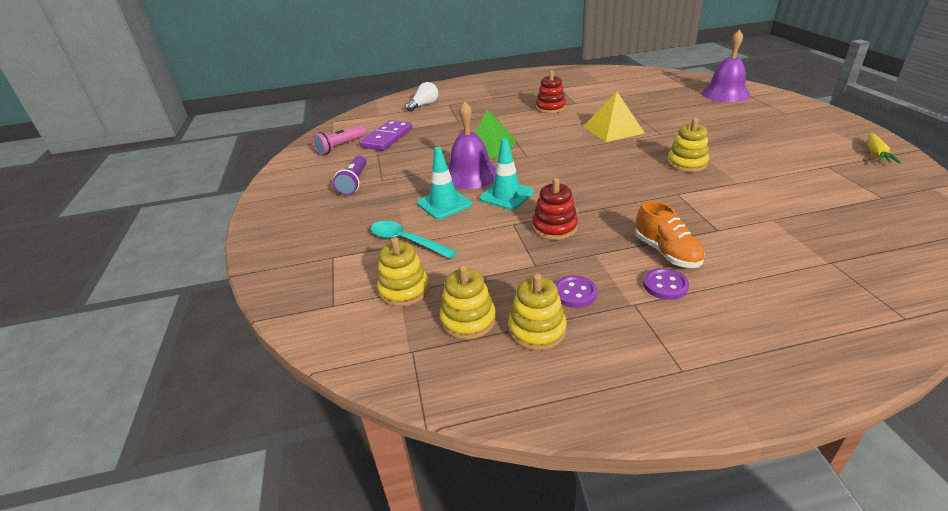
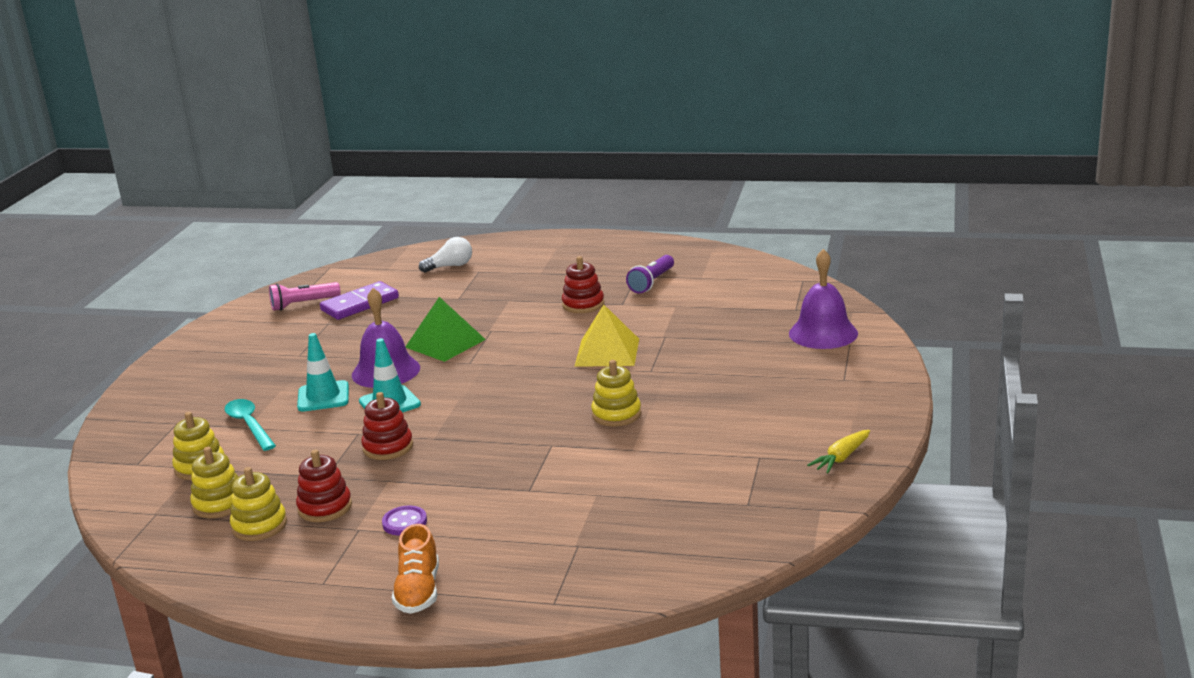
camera: 25 degrees right, 10 degrees down
purple flashlight [333,156,366,196] -> purple flashlight moved to [626,255,674,293]
purple button [555,276,597,308] -> red stacking toy [296,450,352,522]
orange shoe [635,200,705,268] -> orange shoe moved to [392,524,439,614]

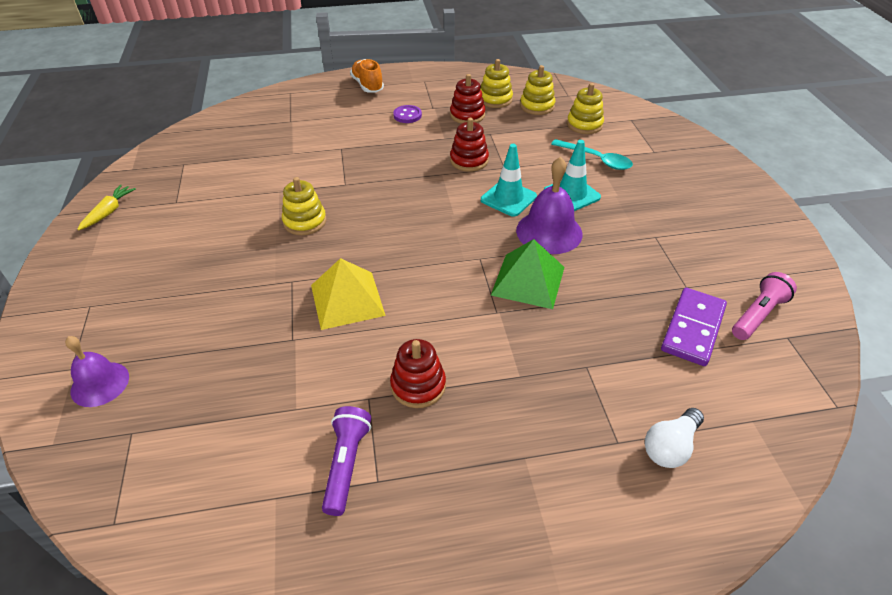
camera: 155 degrees right, 20 degrees up
purple bell [789,249,858,349] -> purple bell [65,336,129,407], size x0.67

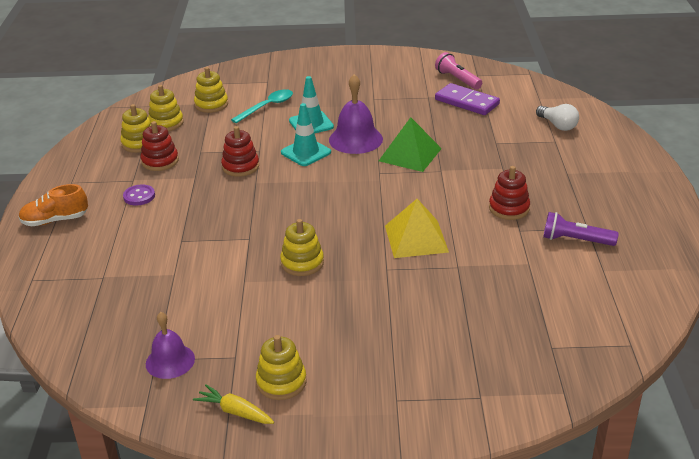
camera: 80 degrees left, 10 degrees down
purple bell [65,336,129,407] -> purple bell moved to [146,312,195,379]
none -> yellow stacking toy [256,335,307,400]

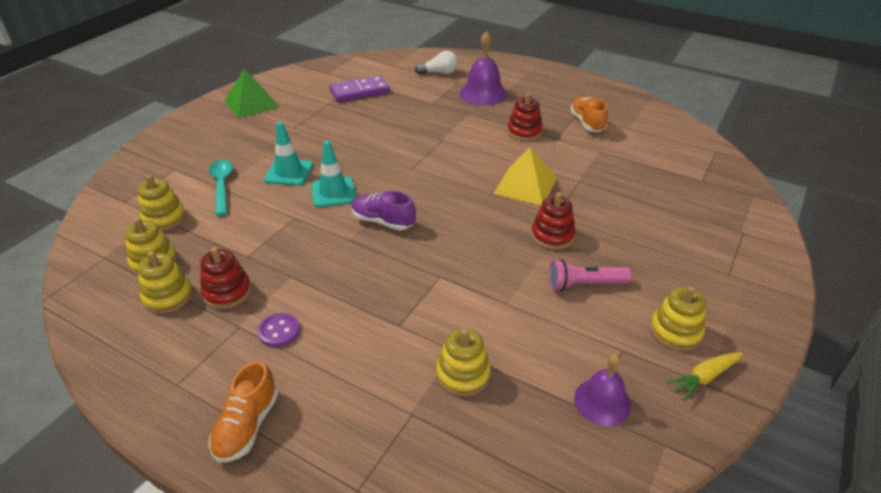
camera: 60 degrees left, 5 degrees up
red stacking toy [221,126,259,177] -> red stacking toy moved to [531,192,576,250]
yellow stacking toy [280,219,324,276] -> yellow stacking toy moved to [436,328,491,396]
purple bell [329,74,383,154] -> purple bell moved to [459,31,507,106]
green pyramid [379,117,442,172] -> green pyramid moved to [225,68,279,119]
pink flashlight [435,52,482,90] -> pink flashlight moved to [549,259,632,291]
purple flashlight [543,212,619,246] -> orange shoe [570,97,608,132]
none -> purple shoe [352,191,416,230]

